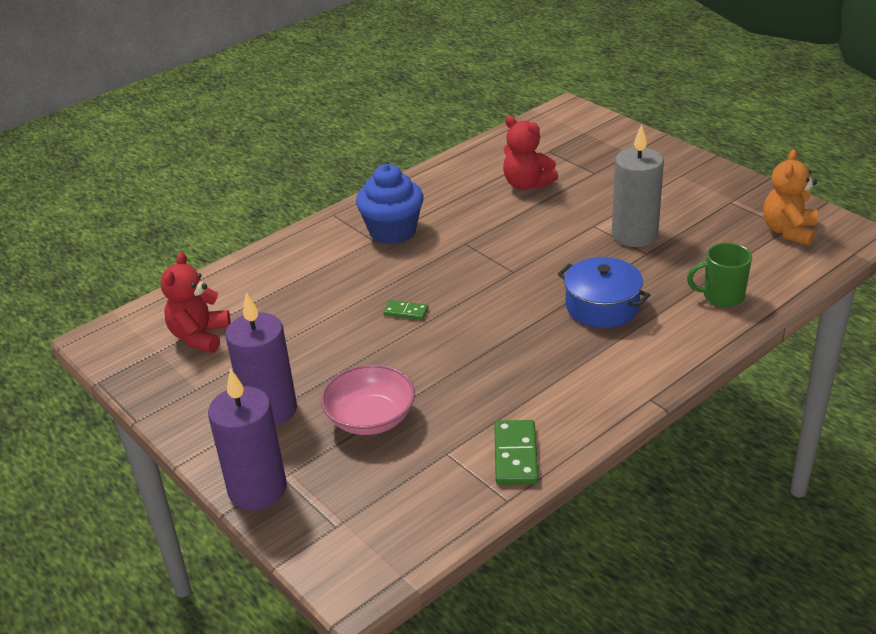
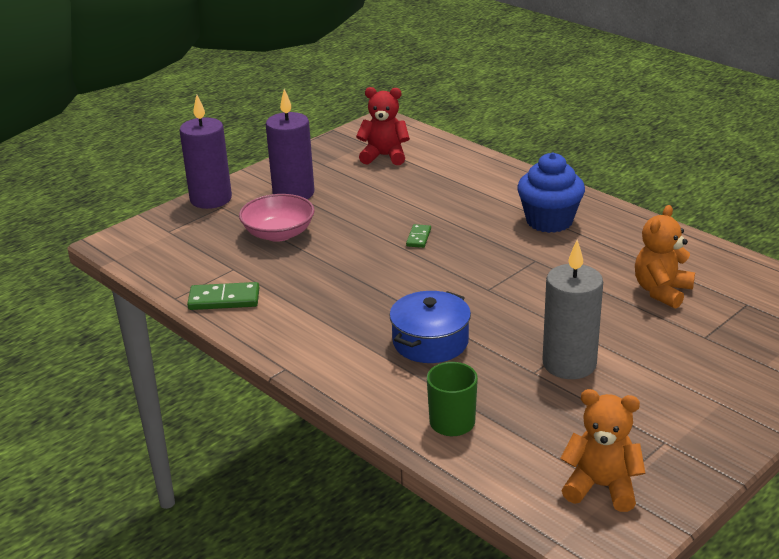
camera: 85 degrees right, 5 degrees down
red teddy bear [503,116,558,190] -> orange teddy bear [635,205,695,309]

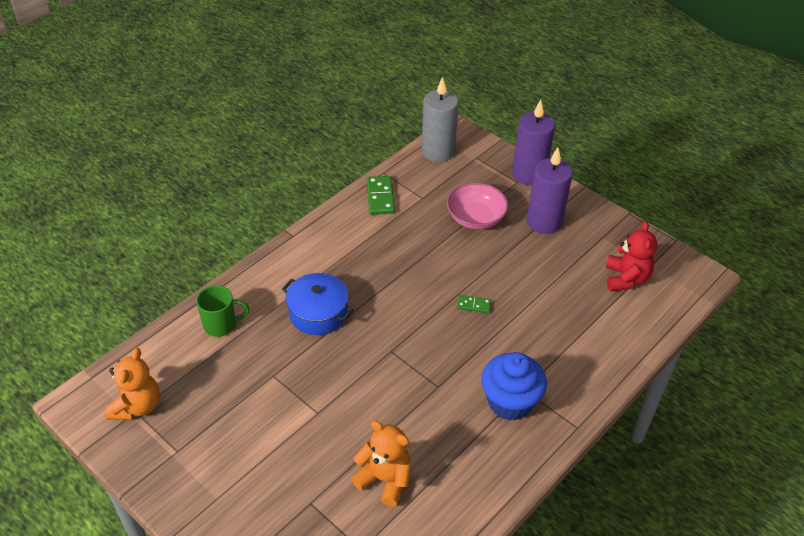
camera: 85 degrees right, 15 degrees up
grey candle [542,240,603,379] -> grey candle moved to [421,77,459,162]

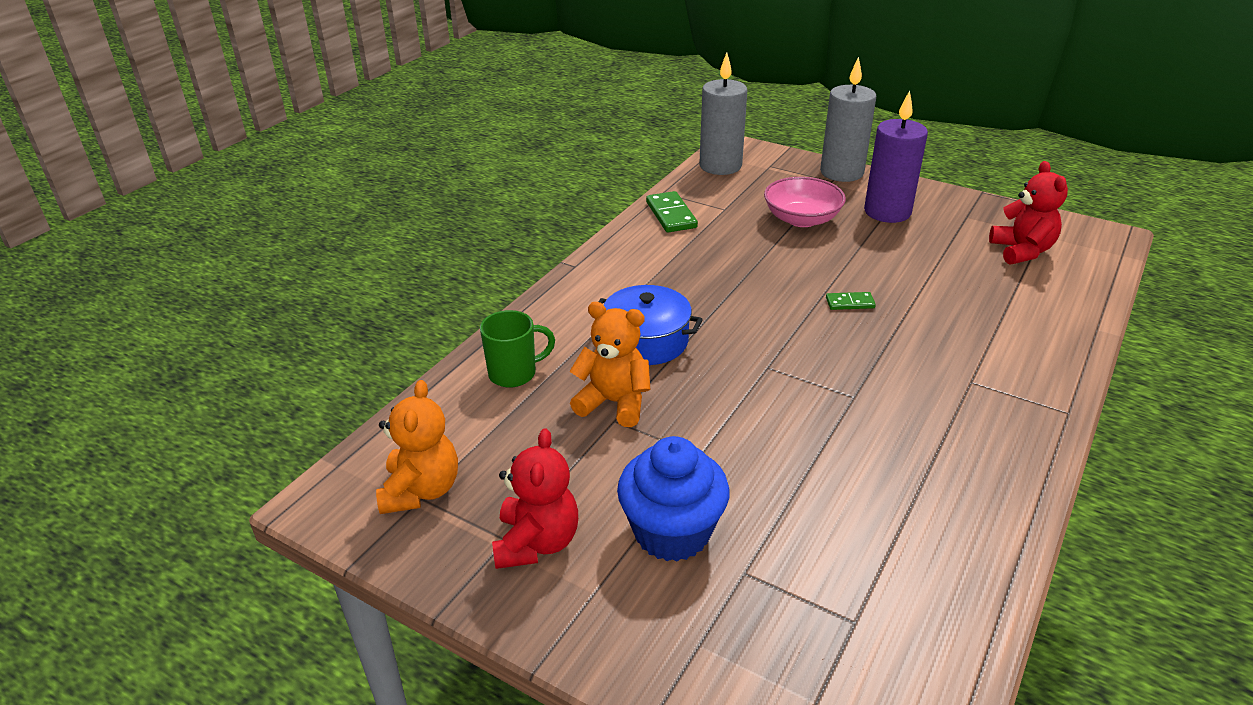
camera: 10 degrees left, 10 degrees down
orange teddy bear [351,420,411,507] -> orange teddy bear moved to [569,302,651,427]
blue cupcake [481,352,547,421] -> blue cupcake moved to [617,436,730,561]
purple candle [512,100,555,185] -> grey candle [820,57,876,182]
none -> red teddy bear [492,428,578,569]

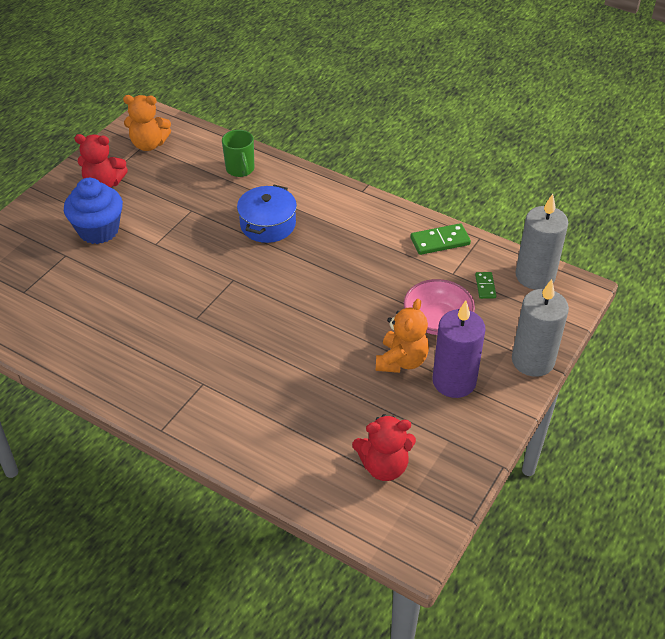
camera: 90 degrees right, 10 degrees up
orange teddy bear [569,302,651,427] -> orange teddy bear moved to [376,299,429,373]
green domino [826,292,876,310] -> green domino moved to [475,272,497,299]

